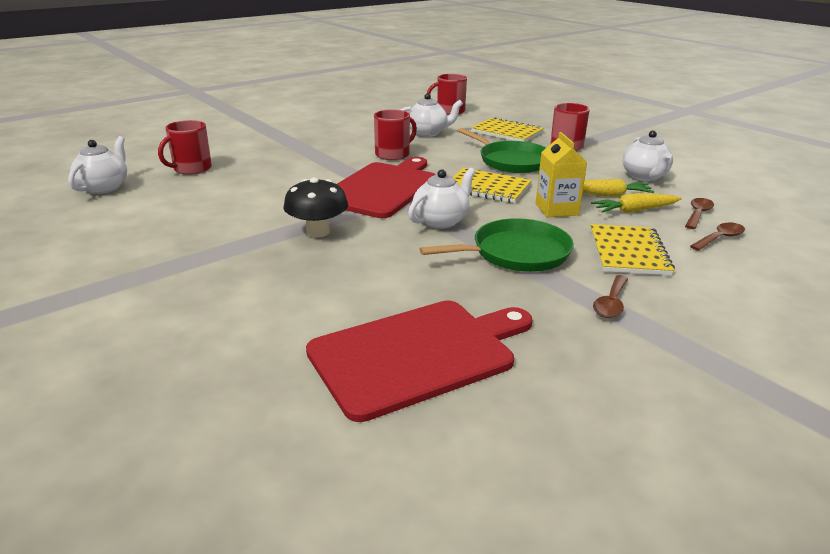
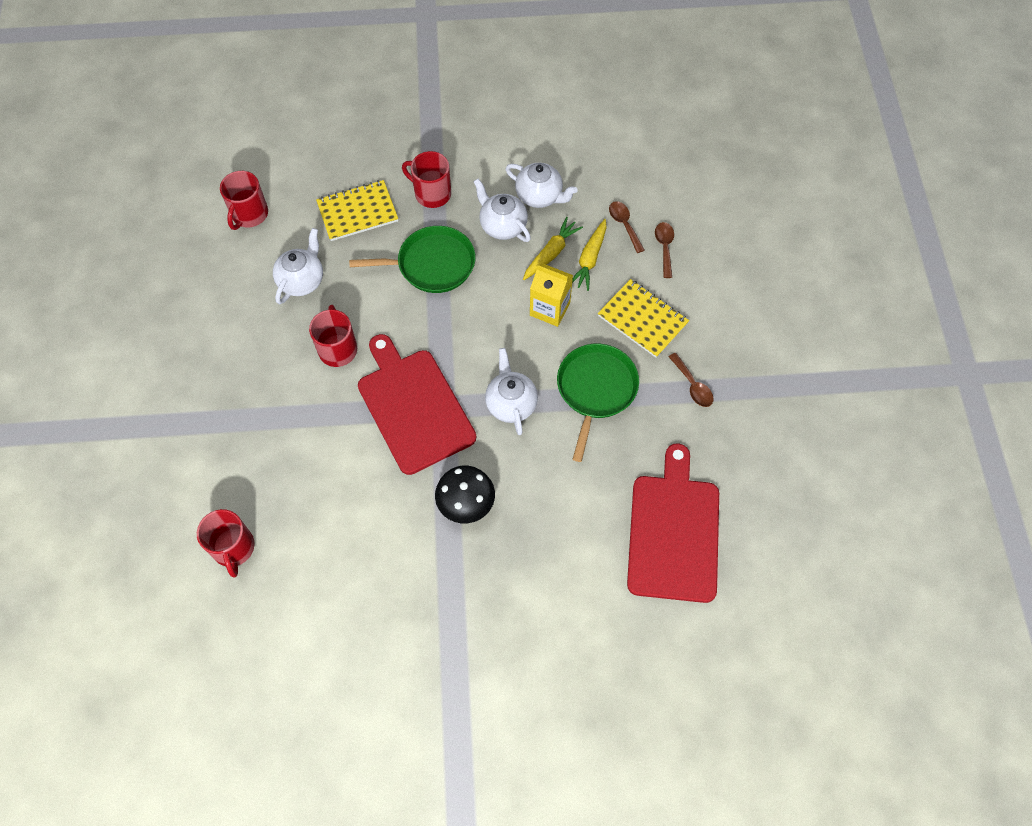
camera: 55 degrees left, 35 degrees up
white teapot [68,136,127,194] -> white teapot moved to [473,179,531,242]
yellow notebook [453,168,532,203] -> none

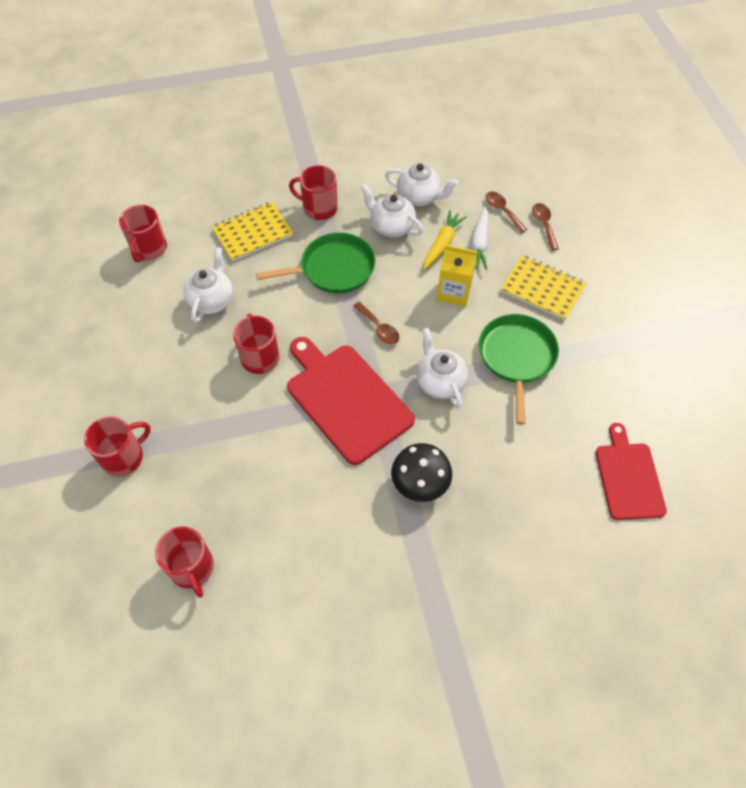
camera: 10 degrees left, 5 degrees down
yellow carrot [572,219,607,291] -> white carrot [471,207,488,270]
red cutting board [627,443,719,603] -> red cutting board [595,423,667,520], size x0.64
brown spoon [668,353,713,407] -> brown spoon moved to [353,302,399,345]
none -> red mug [84,416,151,477]

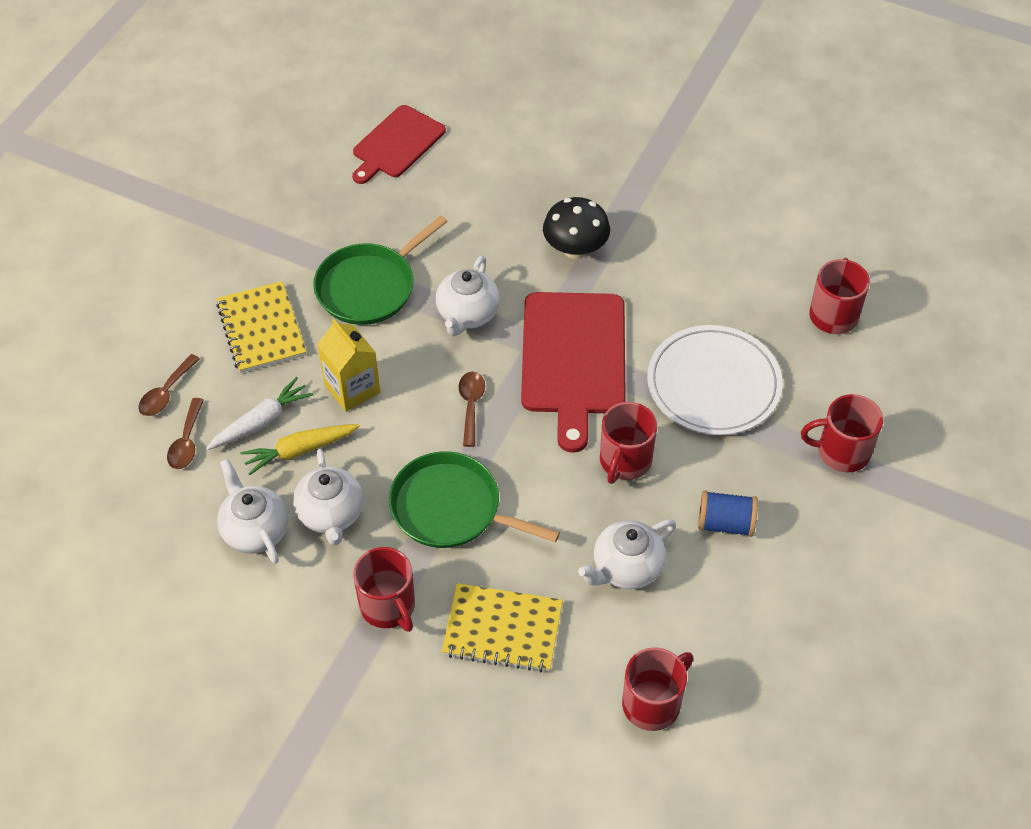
camera: 140 degrees left, 5 degrees down
none -> white plate [647,325,782,435]
none -> blue spool [698,490,758,537]

